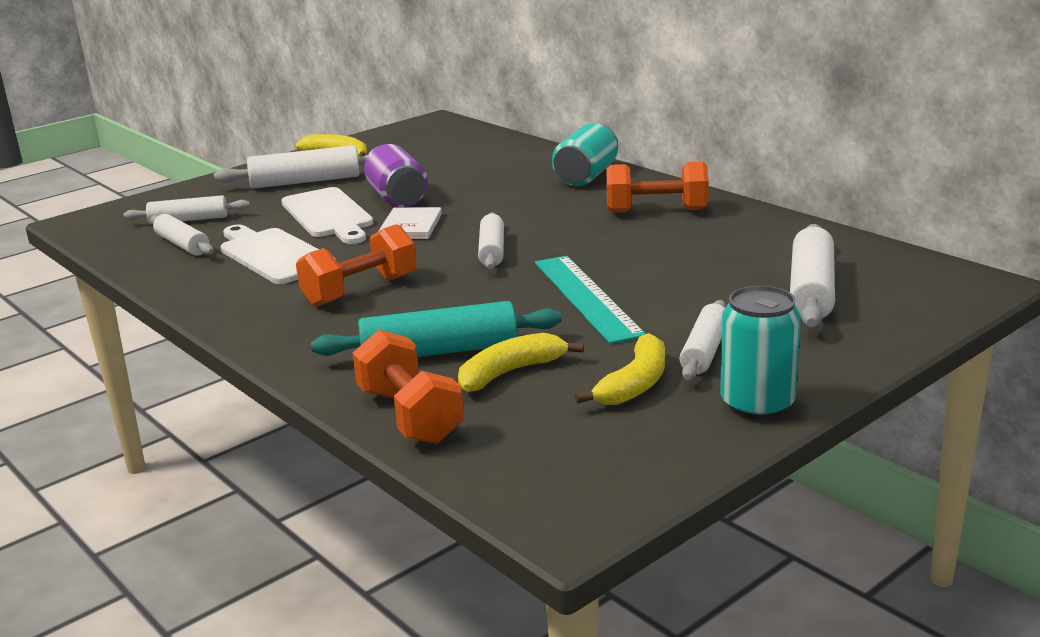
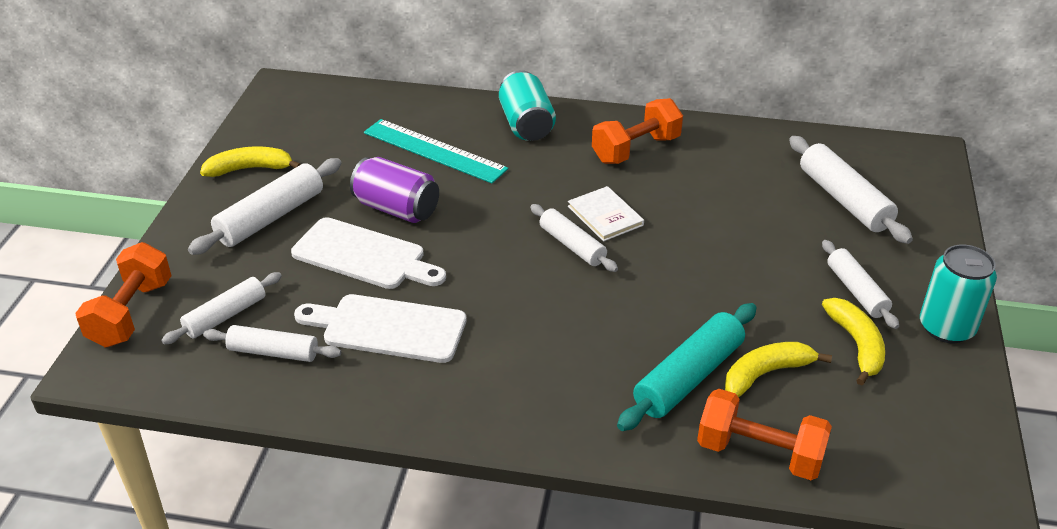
camera: 40 degrees left, 15 degrees up
orange dumbbell [296,224,417,307] -> orange dumbbell moved to [75,242,172,347]
white book [379,207,442,239] -> white book moved to [568,186,644,241]
yellow banana [458,333,584,392] -> yellow banana turned 45 degrees clockwise [725,342,832,397]
turquoise ruler [535,256,646,344] -> turquoise ruler moved to [364,119,508,183]

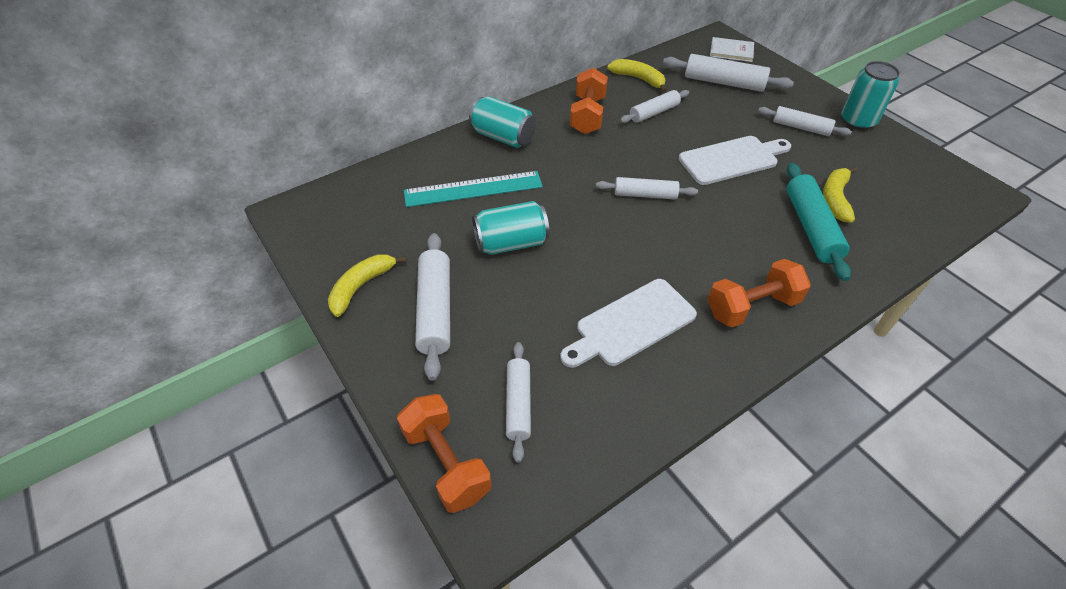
camera: 45 degrees left, 10 degrees up
white rolling pin [203,325,341,362] -> white rolling pin moved to [620,90,689,123]
white cutting board [291,217,446,289] -> white cutting board moved to [679,136,791,185]
purple can [350,157,439,223] -> turquoise can [472,201,549,255]
white book [568,186,644,241] -> white book moved to [710,37,754,62]
orange dumbbell [697,389,832,480] -> orange dumbbell moved to [708,259,811,328]
yellow banana [822,298,885,386] -> yellow banana moved to [607,59,667,92]

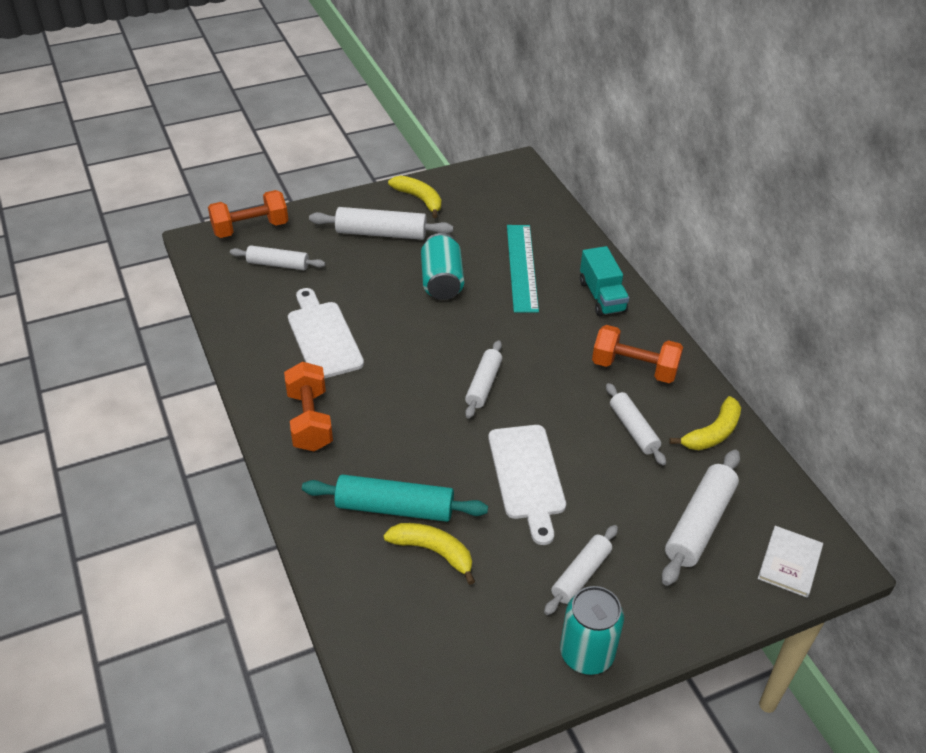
camera: 100 degrees right, 5 degrees down
turquoise can [469,97,536,148] -> turquoise truck [580,246,629,316]

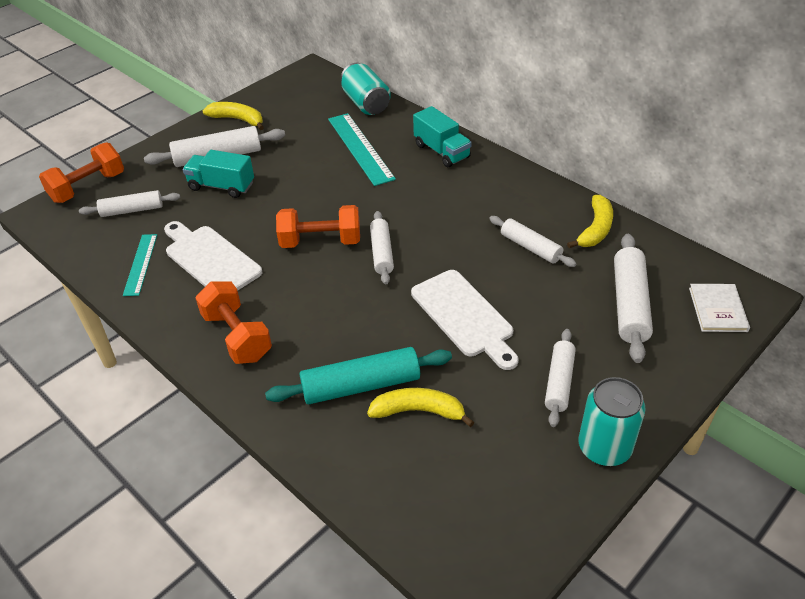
camera: 20 degrees left, 0 degrees up
turquoise can [421,233,464,300] -> turquoise can moved to [341,63,391,115]
orange dumbbell [592,325,683,383] -> orange dumbbell moved to [276,205,360,248]
none -> turquoise ruler [123,234,157,296]
none -> turquoise truck [183,150,254,198]

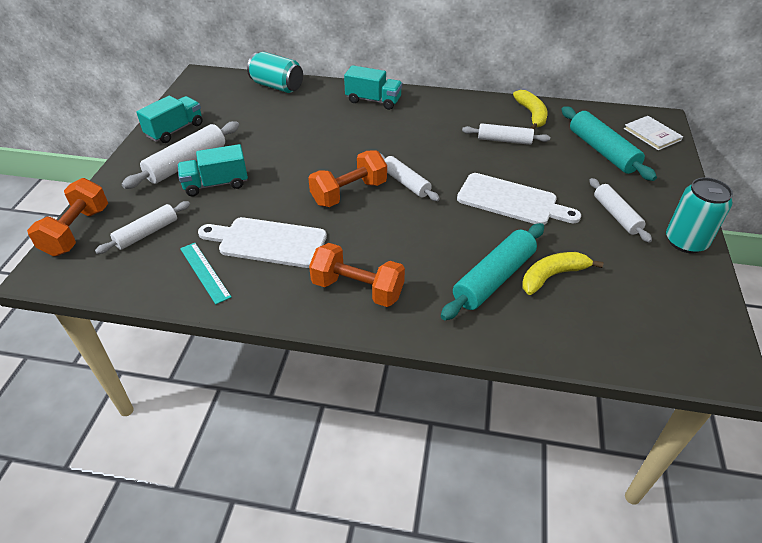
camera: 35 degrees left, 0 degrees up
yellow banana [203,102,264,130] -> turquoise truck [136,96,203,143]
turquoise ruler [328,113,396,186] -> none
white rolling pin [614,234,653,363] -> turquoise rolling pin [561,106,657,181]

